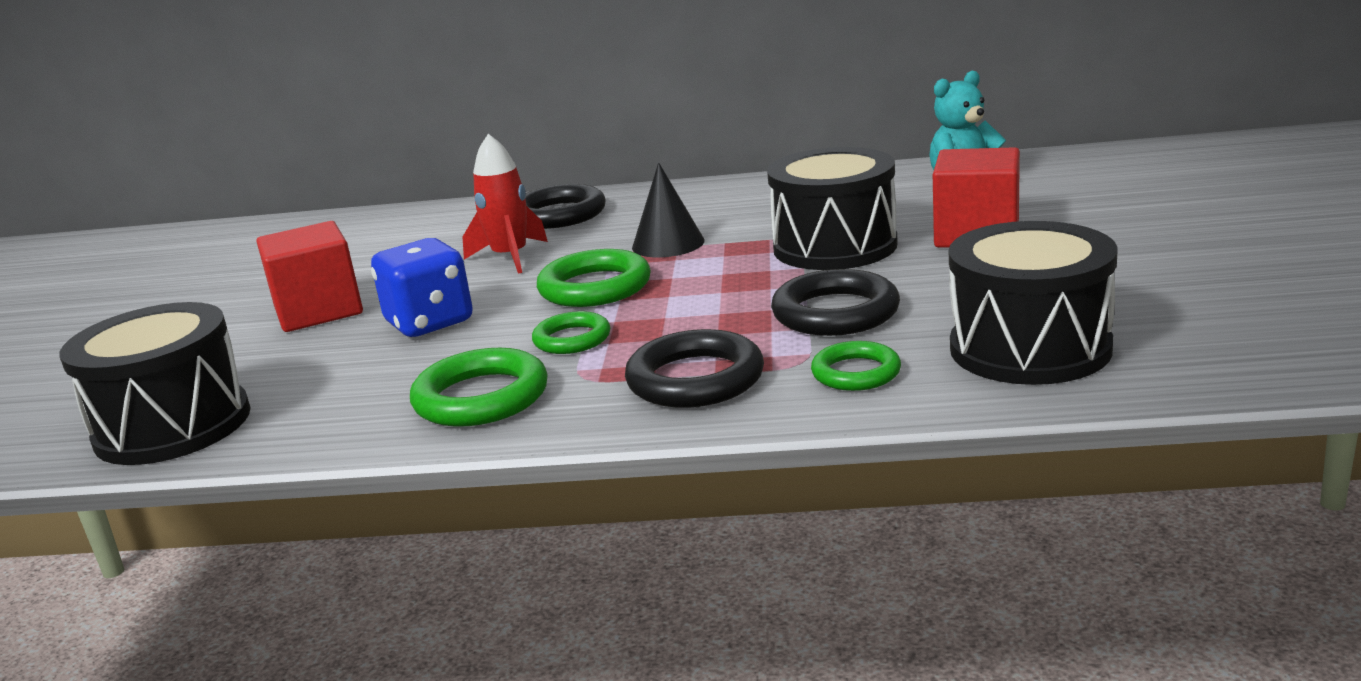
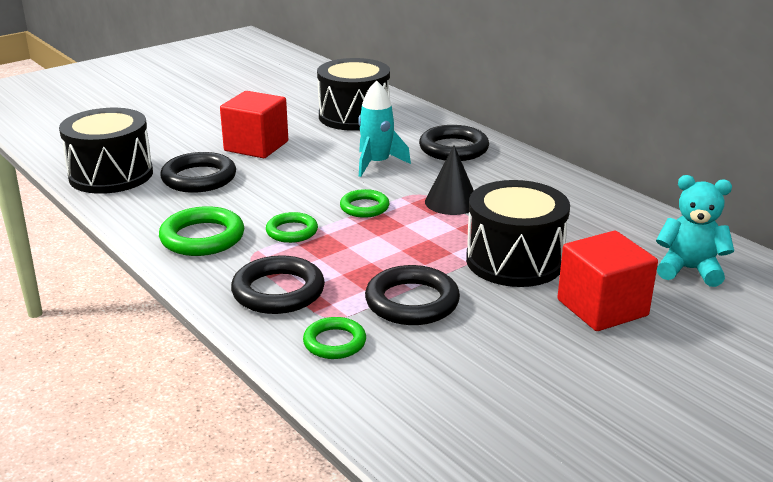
camera: 45 degrees right, 5 degrees up
blue dice [371,238,473,337] -> none
red rocket [463,134,548,274] -> turquoise rocket [358,80,411,177]
green ring [537,249,651,307] -> green ring [340,189,390,218], size x0.63
black drum [949,221,1117,385] -> black drum moved to [317,58,390,131]
none -> black ring [160,152,236,193]

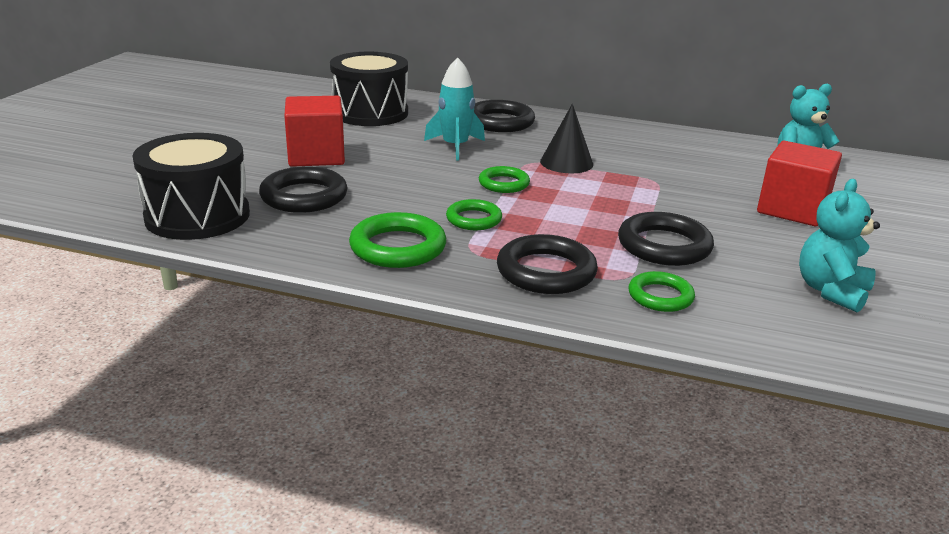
camera: 35 degrees left, 0 degrees up
black drum [466,180,570,287] -> none
none -> turquoise teddy bear [799,179,880,313]

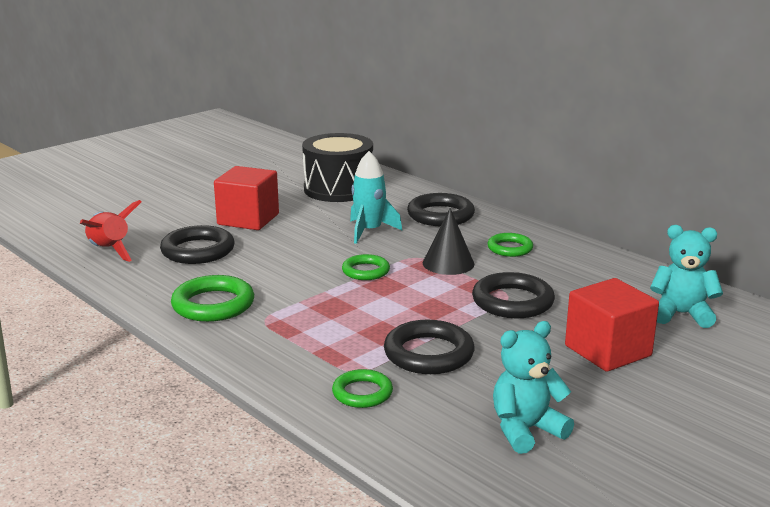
camera: 30 degrees right, 5 degrees down
black drum [132,133,250,240] -> red rocket [80,200,141,262]
green ring [446,199,502,230] -> green ring moved to [487,233,533,257]
black ring [497,234,598,294] -> black ring moved to [472,272,555,318]

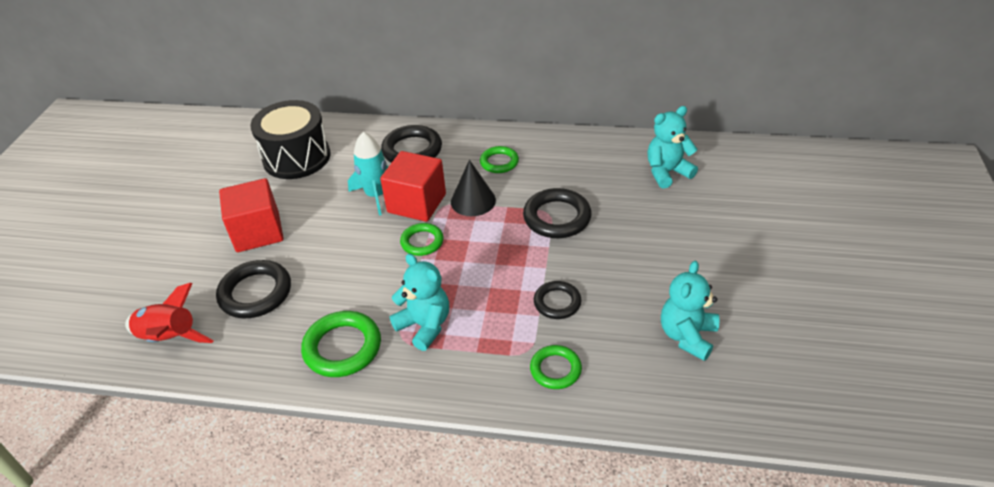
camera: 35 degrees left, 20 degrees up
black ring [384,320,474,374] -> black ring [534,281,581,319], size x0.63
red cube [565,278,659,372] -> red cube moved to [380,151,446,222]
none -> turquoise teddy bear [389,254,449,351]

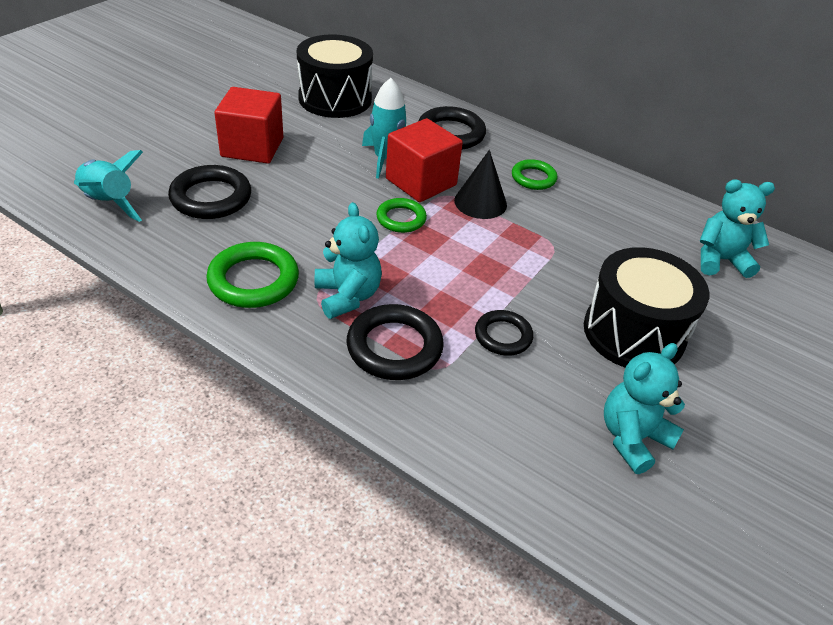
camera: 20 degrees right, 0 degrees up
red rocket [125,283,214,343] -> turquoise rocket [74,150,143,222]
black ring [523,188,591,238] -> black ring moved to [346,304,444,380]
green ring [530,345,582,389] -> none
none -> black drum [584,247,709,368]

